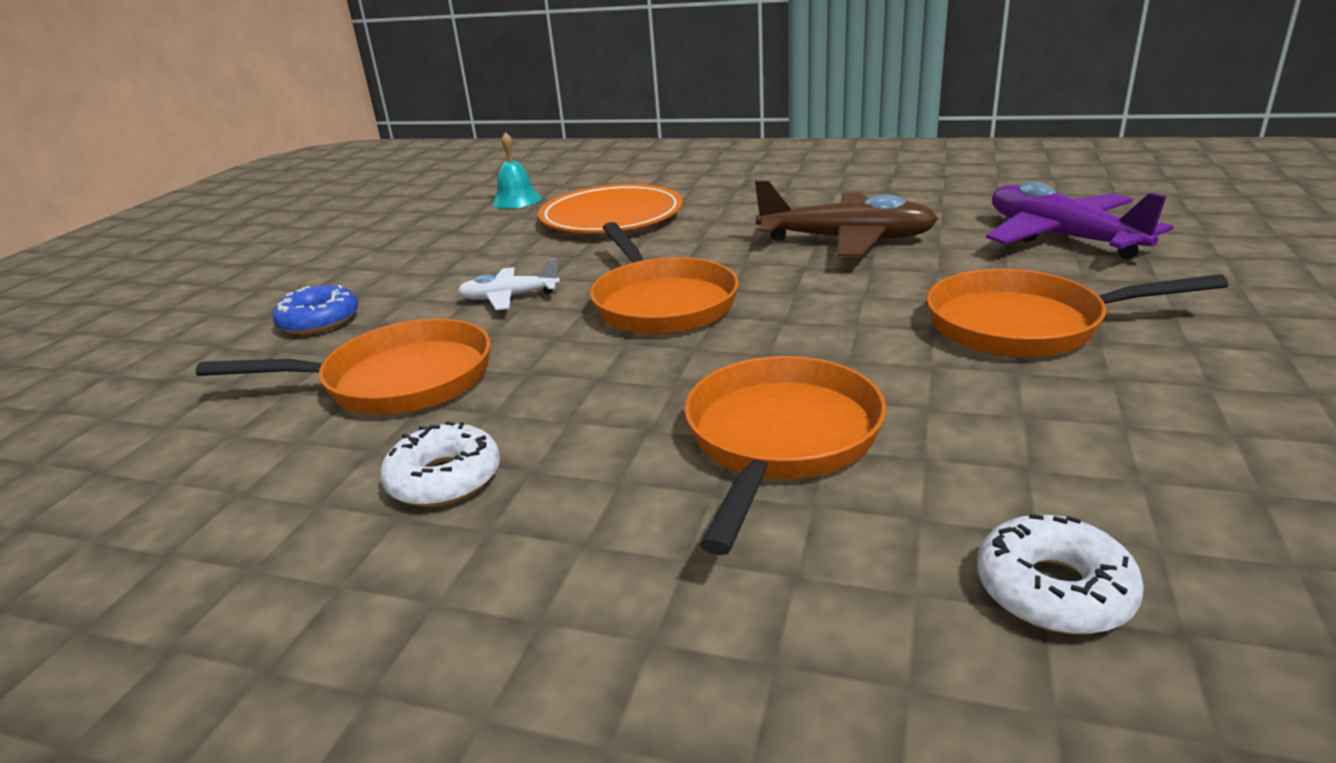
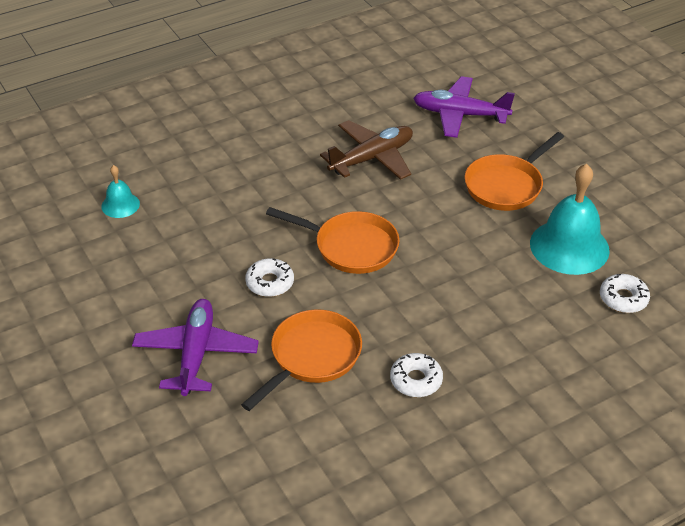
camera: 50 degrees left, 15 degrees up
blue donut [272,285,358,335] -> purple plane [132,299,259,396]
white plane [457,258,560,310] -> white donut [245,258,294,297]
orange plate [538,184,683,233] -> none
orange pan [684,356,886,555] -> none
none -> turquoise bell [530,164,610,275]

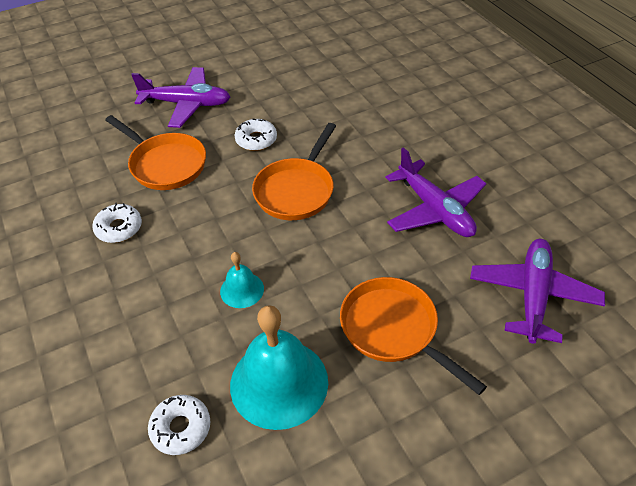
camera: 95 degrees right, 5 degrees up
turquoise bell [101,165,140,218] -> turquoise bell moved to [220,252,264,308]
brown plane [320,120,413,180] -> purple plane [385,147,486,237]

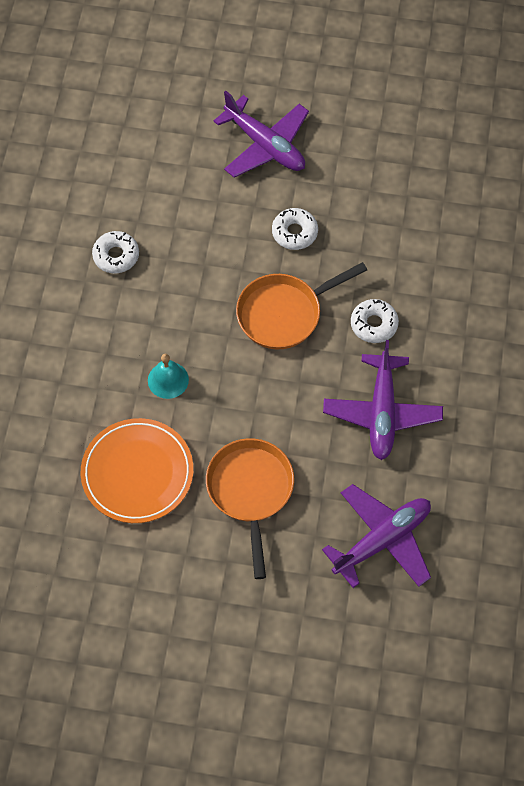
camera: 35 degrees right, 15 degrees up
orange pan [105,115,206,190] -> none
white donut [148,395,210,455] -> white donut moved to [351,299,399,343]
turquoise bell [230,305,328,430] -> orange plate [81,418,193,523]

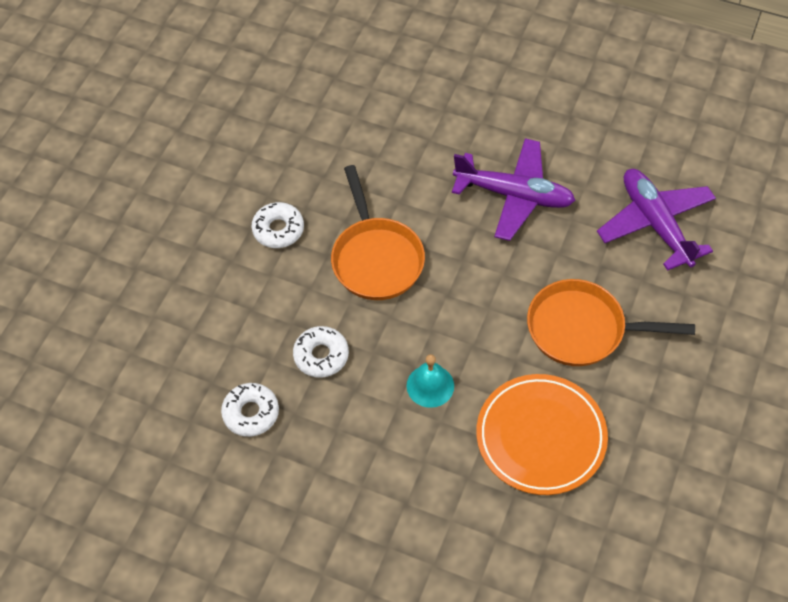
camera: 75 degrees left, 5 degrees down
purple plane [213,91,309,177] -> none
white donut [351,299,399,343] -> white donut moved to [293,326,349,378]

